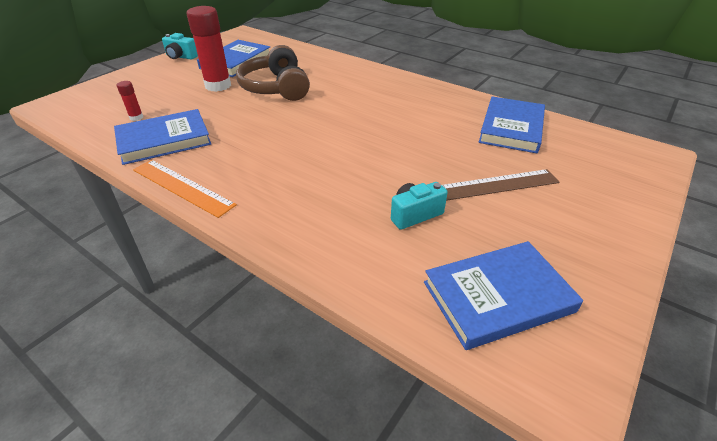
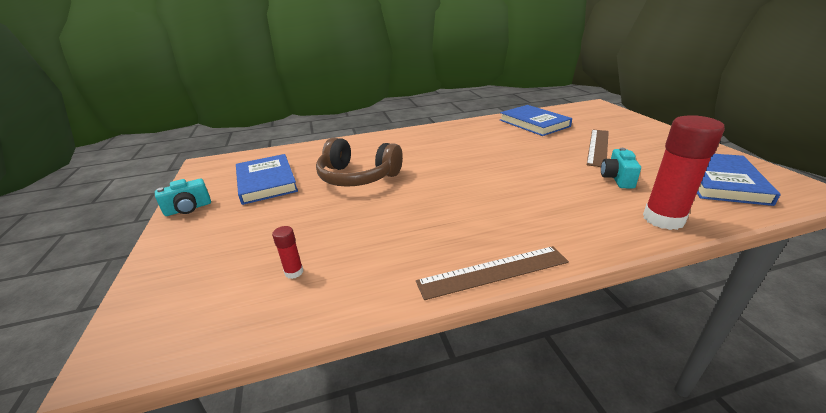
camera: 50 degrees left, 10 degrees down
blue book [114,109,211,165] -> none
orange ruler [133,160,237,218] -> brown ruler [416,246,569,300]
red glue stick [186,6,231,92] -> red glue stick moved to [643,115,725,230]

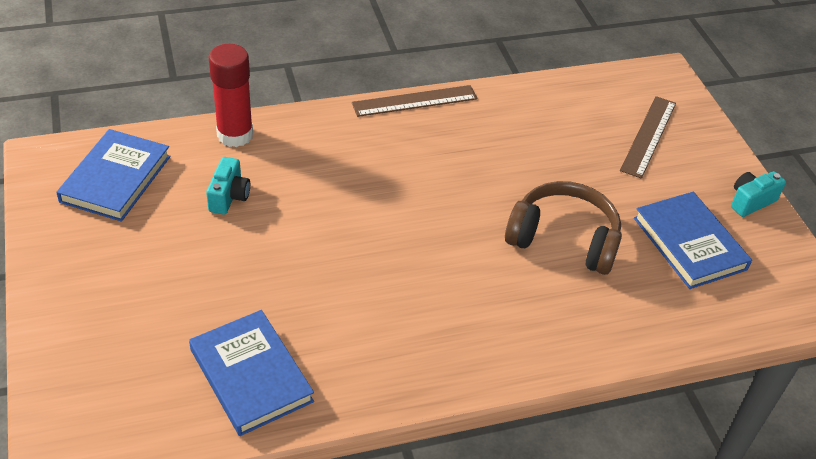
camera: 175 degrees right, 15 degrees up
red glue stick [272,226,303,279] -> none
brown ruler [587,129,609,167] -> brown ruler moved to [620,96,676,179]

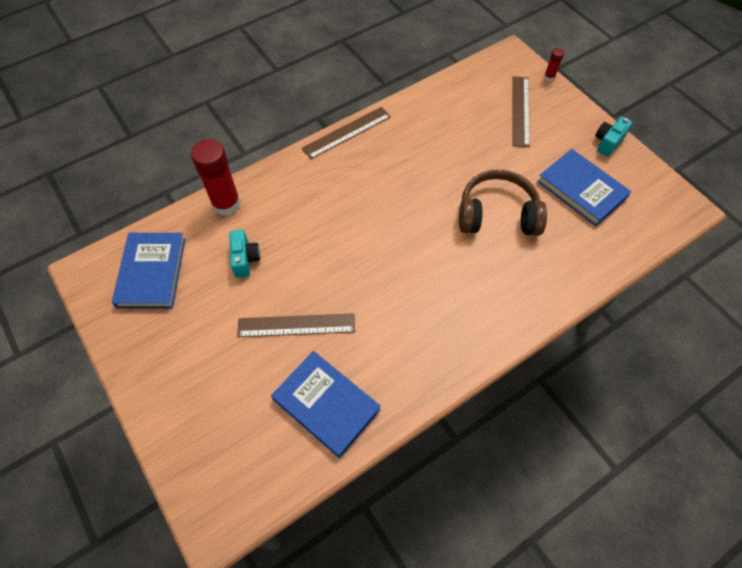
camera: 15 degrees left, 15 degrees up
none -> brown ruler [237,313,355,337]
none -> red glue stick [544,48,564,82]

